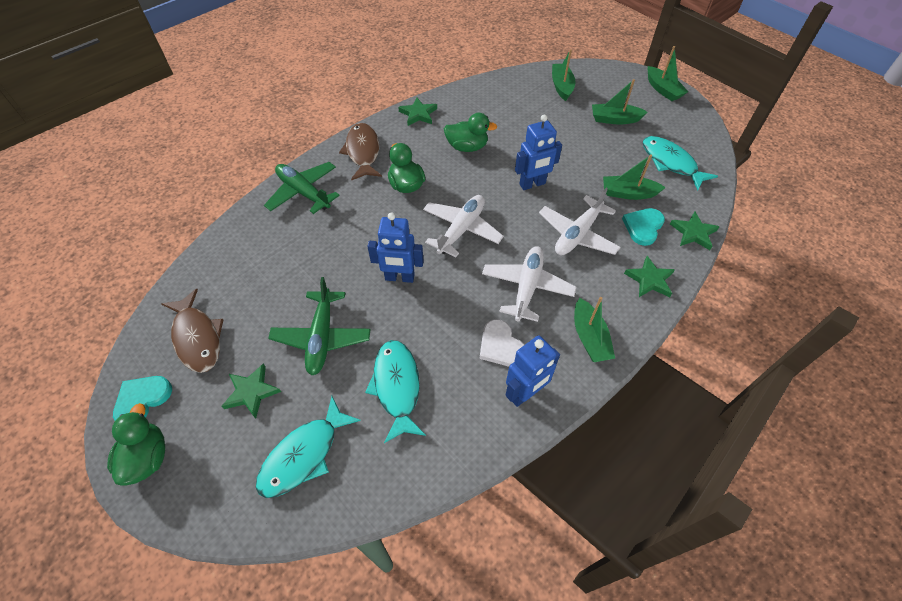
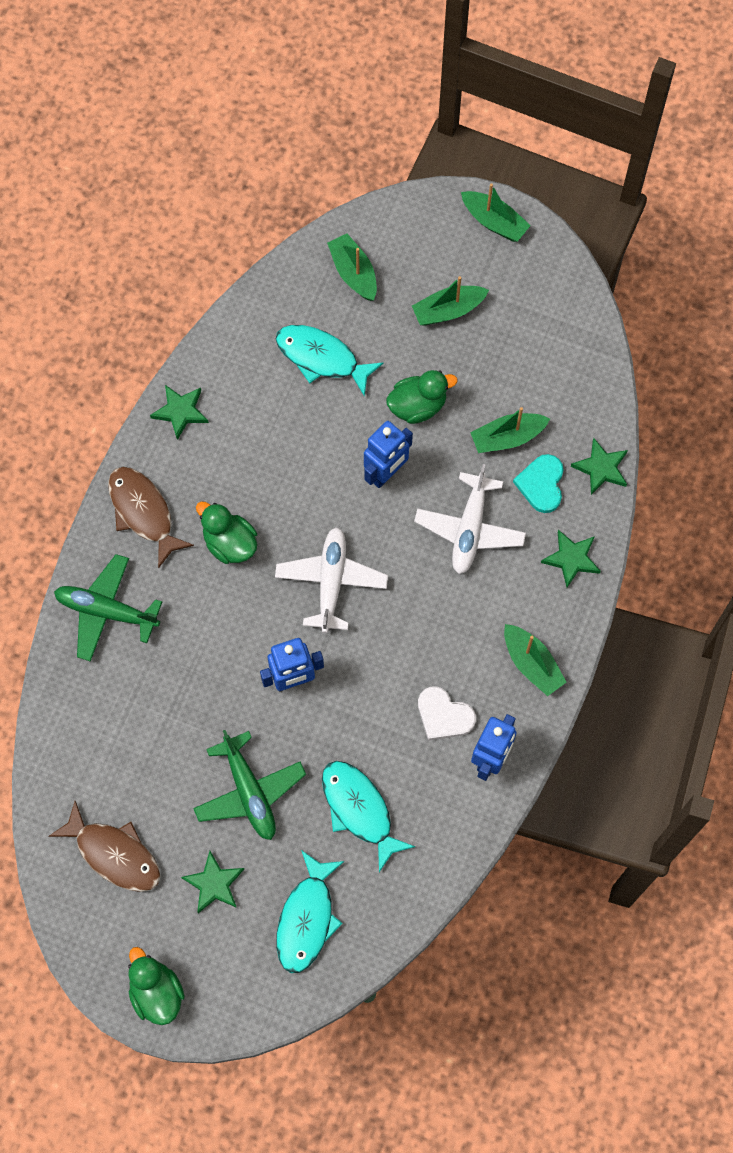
camera: 25 degrees left, 15 degrees up
turquoise heart [113,376,172,421] -> none
green duck [444,113,497,152] -> green duck moved to [386,370,457,424]
white plane [482,246,576,322] -> none
turquoise fish [643,136,718,191] -> turquoise fish moved to [276,325,383,397]

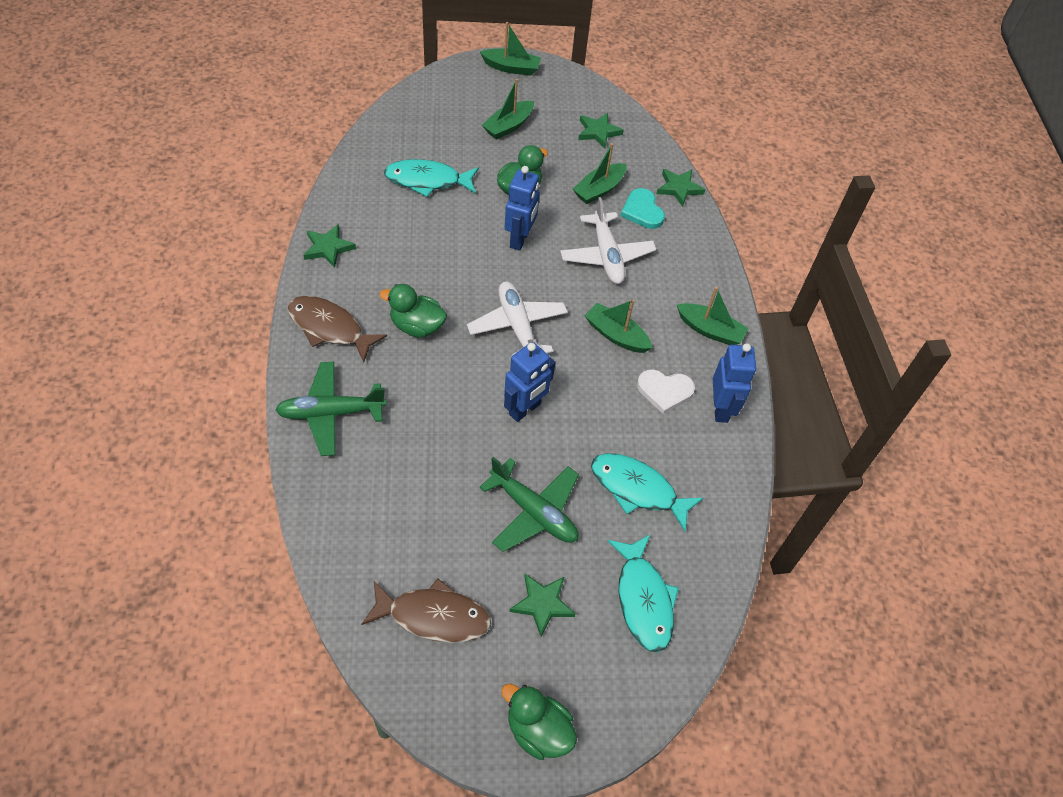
camera: 30 degrees left, 15 degrees down
green boat [327,234,377,301] -> green boat moved to [585,299,653,353]
green star [541,530,601,588] -> green star moved to [578,113,624,148]

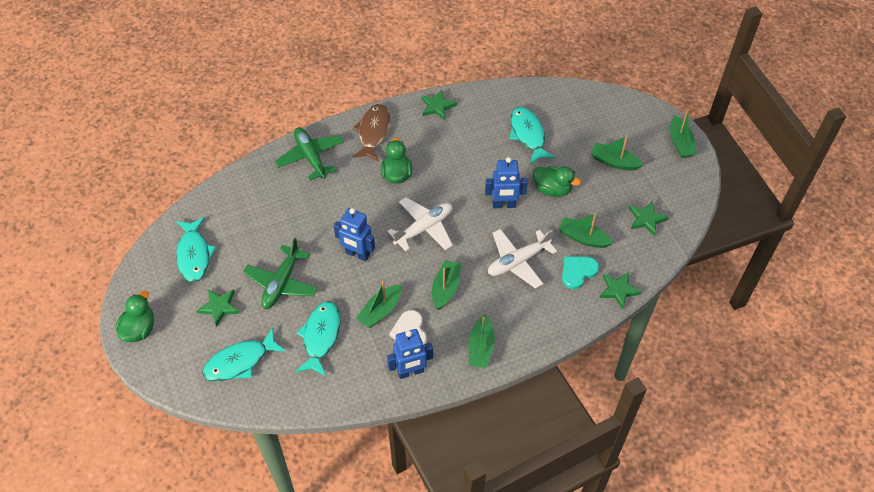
camera: 75 degrees right, 0 degrees up
brown fish [361,578,491,643] -> turquoise fish [176,217,216,283]
none -> green boat [356,281,402,328]

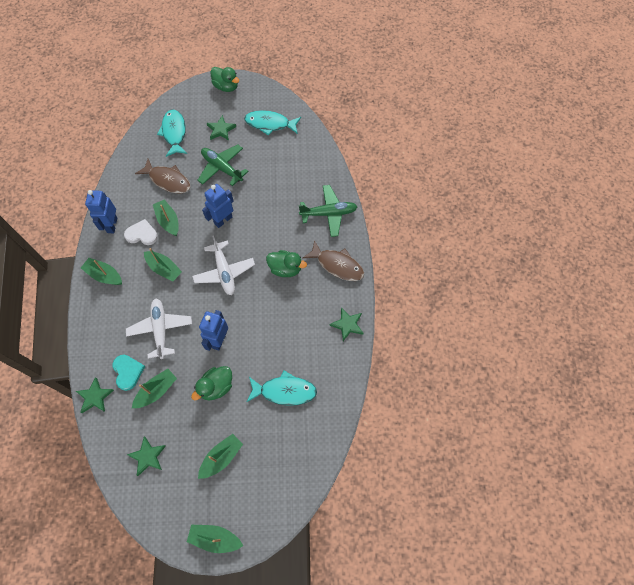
camera: 110 degrees right, 10 degrees up
turquoise fish [296,301,340,376] -> brown fish [135,159,191,193]

